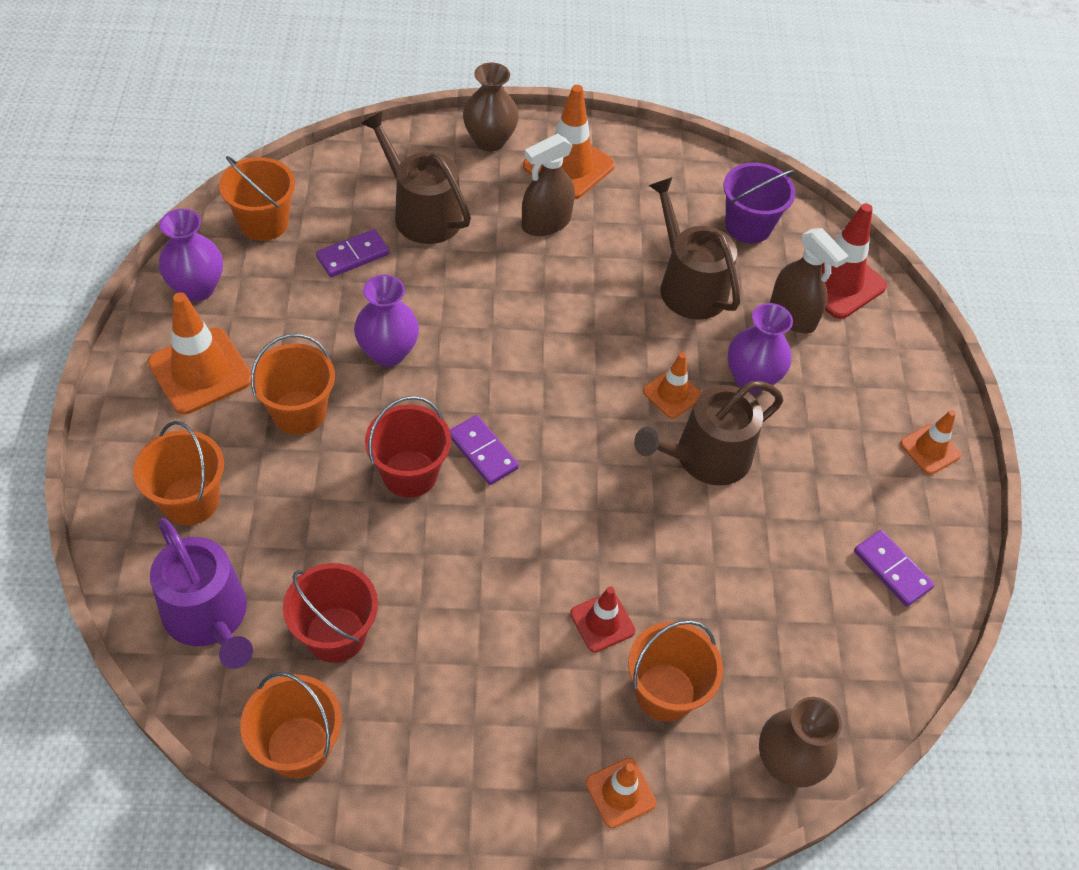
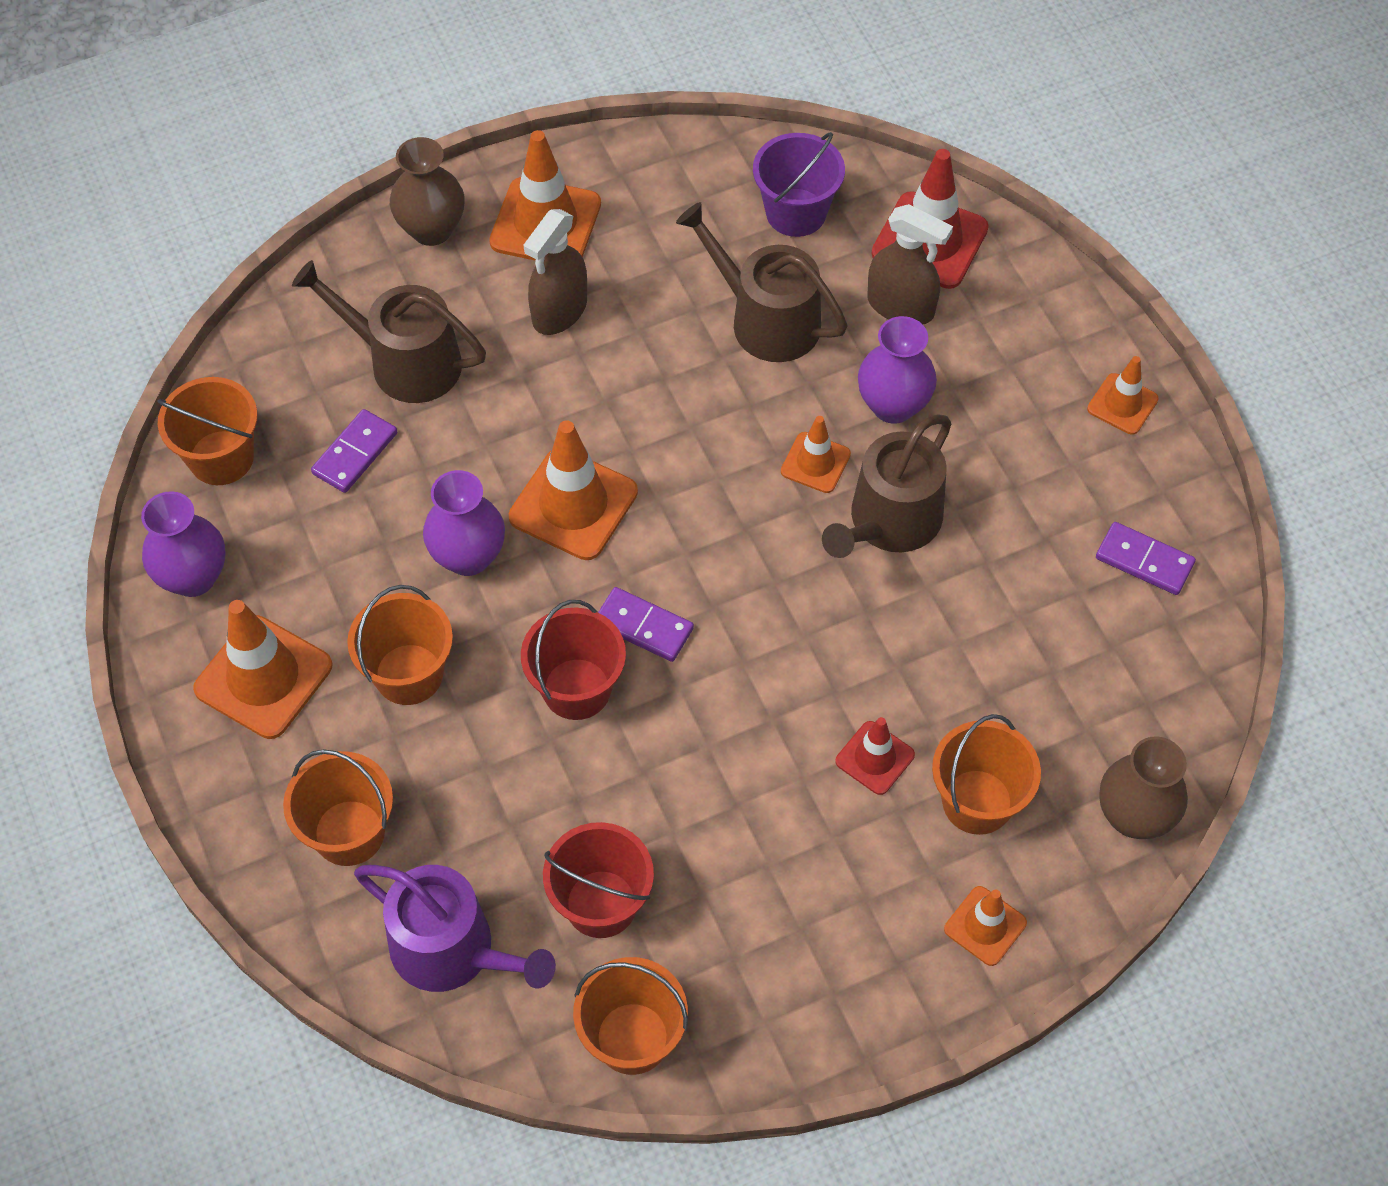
camera: 20 degrees left, 5 degrees up
none -> orange traffic cone [509,420,638,560]

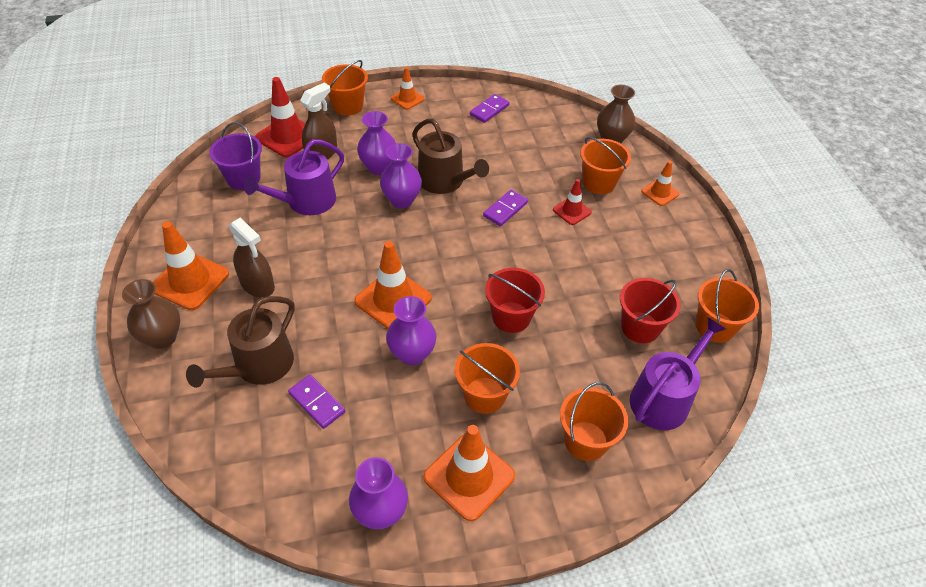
camera: 80 degrees left, 10 degrees down
orange bucket [157,377,258,485] -> orange bucket moved to [322,60,368,116]
purple domino [598,587,694,662] -> purple domino moved to [483,190,528,226]
brown watering can [676,202,847,362] -> purple watering can [244,139,344,215]
orange traffic cone [781,416,851,493] -> purple vase [380,143,422,208]

